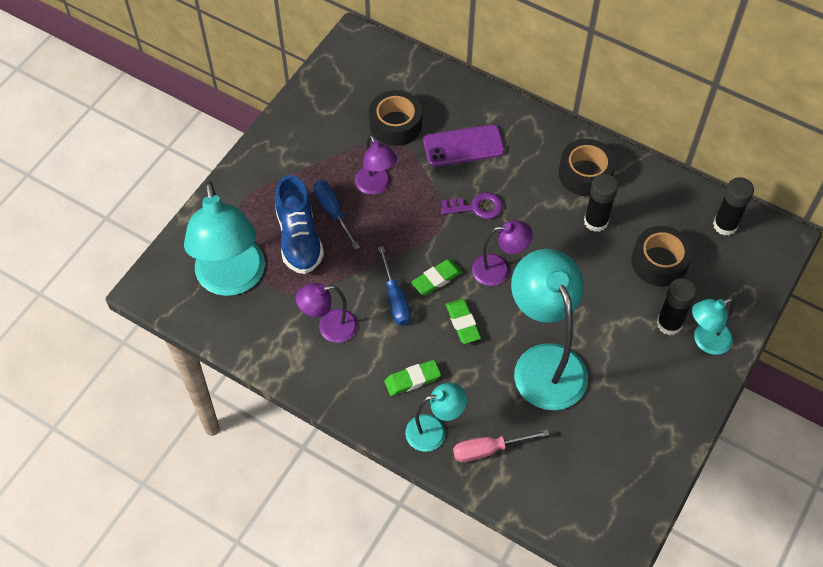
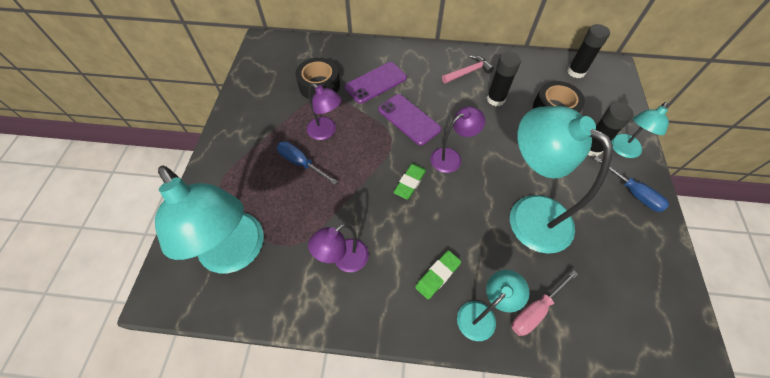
camera: 25 degrees left, 0 degrees up
blue shoe [275,175,324,274] -> none
blue screwdriver [378,246,411,325] -> blue screwdriver moved to [594,156,669,212]
purple key [441,192,503,219] -> purple phone [378,94,441,145]
green eraser [446,299,481,344] -> none
black tape [559,139,616,196] -> pink hammer [442,55,494,84]

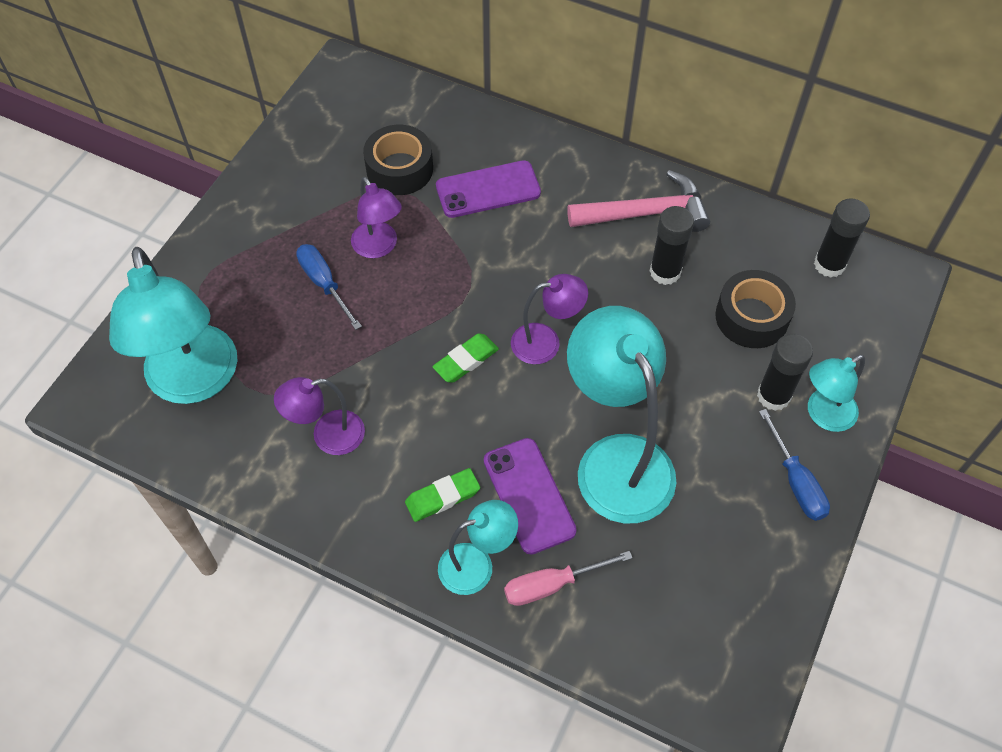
camera: 20 degrees right, 0 degrees up
purple phone [378,94,441,145] -> purple phone moved to [484,438,577,555]
pink hammer [442,55,494,84] -> pink hammer [567,170,710,232], size x1.54

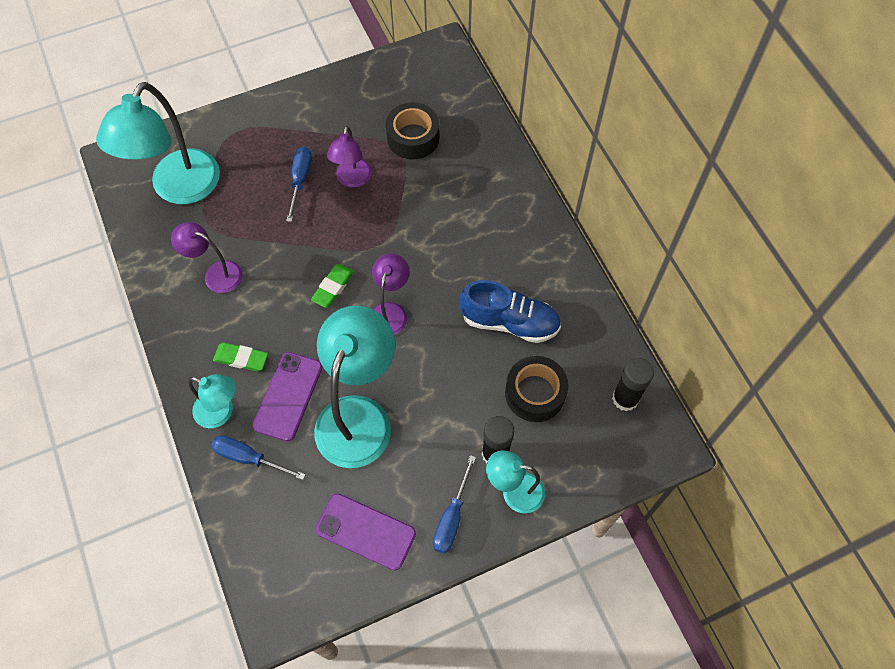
camera: 40 degrees right, 5 degrees up
green eraser [432,333,499,383] -> green eraser turned 60 degrees counterclockwise [311,264,354,308]
purple phone [436,160,541,218] -> purple phone moved to [315,493,416,570]
pink screwdriver [504,551,632,606] -> blue screwdriver [211,435,306,480]
purple lamp [511,274,588,364] -> purple lamp turned 105 degrees counterclockwise [372,253,410,335]
pink hammer [567,170,710,232] -> none
black glue stick [650,206,694,285] -> blue shoe [459,280,561,343]

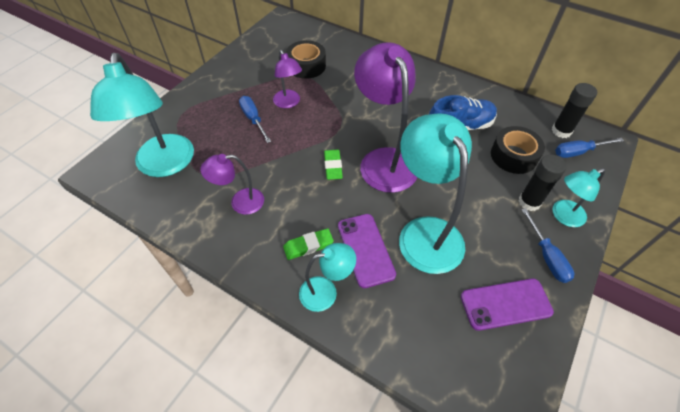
camera: 35 degrees left, 10 degrees down
blue screwdriver [211,435,306,480] -> blue screwdriver moved to [555,138,624,158]
purple lamp [372,253,410,335] -> purple lamp [354,42,417,193], size x1.88

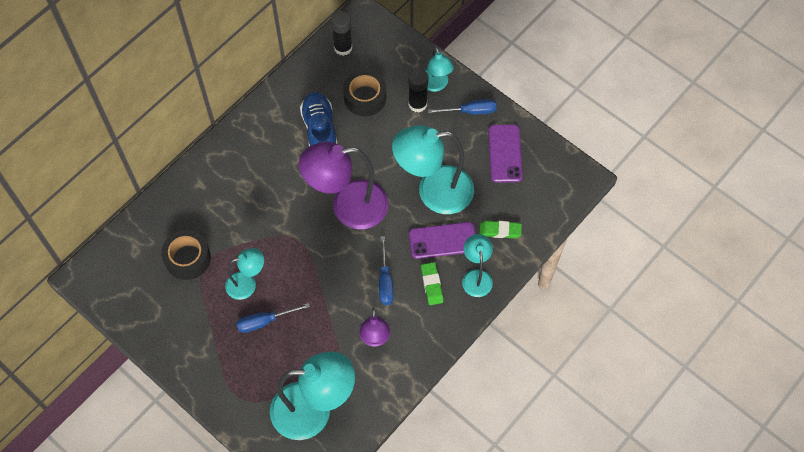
camera: 80 degrees left, 10 degrees up
purple lamp [273,50,302,108] -> turquoise lamp [225,248,264,300]
green eraser [324,150,343,180] -> green eraser moved to [480,221,522,238]
blue screwdriver [555,138,624,158] -> blue screwdriver moved to [379,236,394,305]

